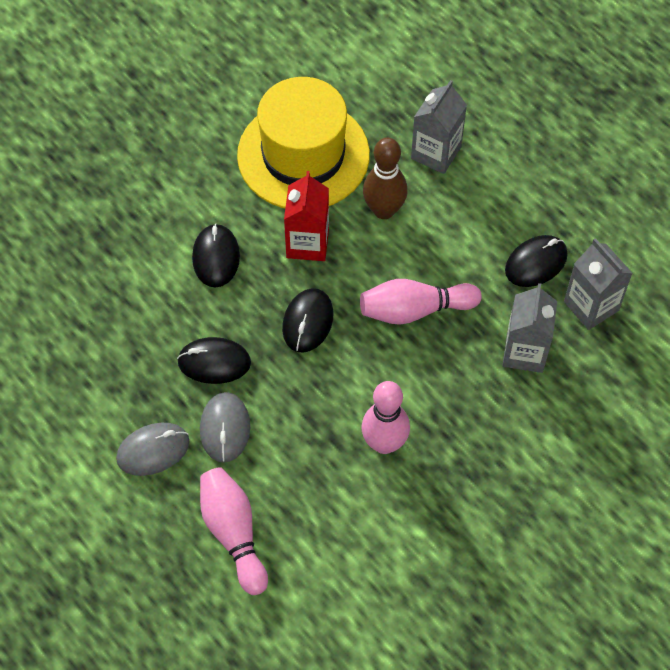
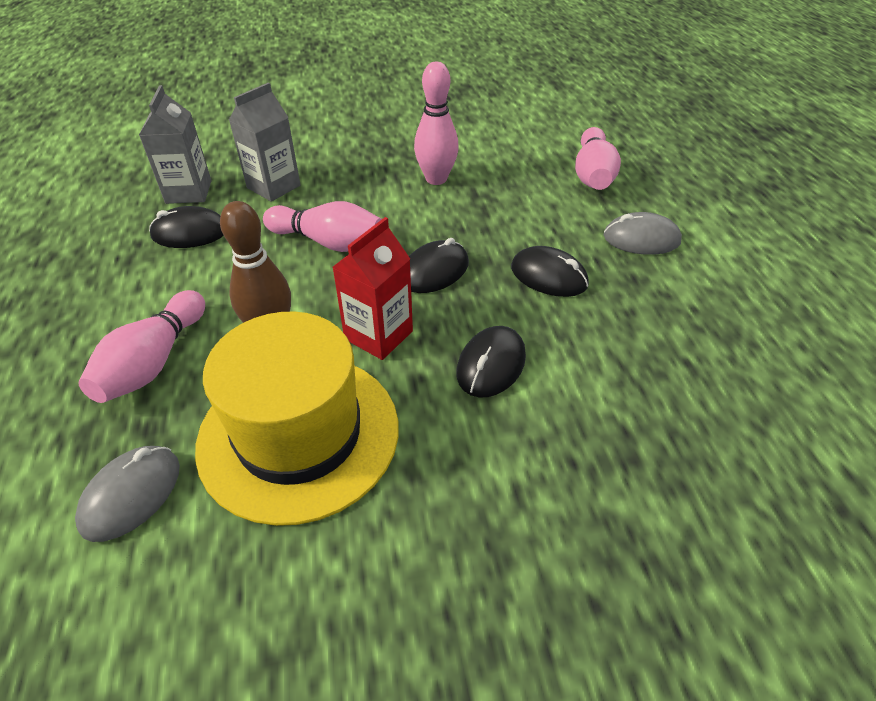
camera: 150 degrees left, 15 degrees down
grey mouse [200,392,250,463] -> grey mouse moved to [75,446,180,542]
grey carton [411,80,467,174] -> pink bowling pin [78,290,205,403]

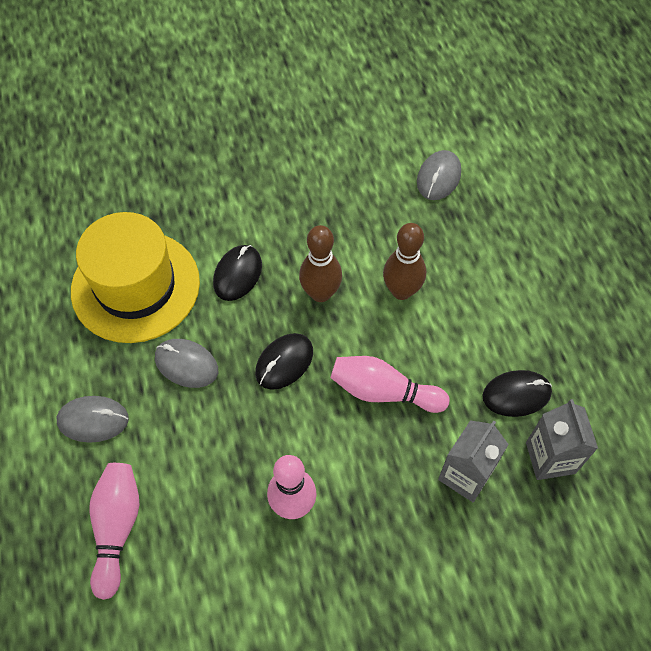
camera: 175 degrees right, 15 degrees up
pink bowling pin [78,290,205,403] -> none
yellow hat [195,312,399,526] -> yellow hat moved to [71,212,200,343]
red carton [332,217,413,360] -> brown bowling pin [299,225,342,302]
black mouse [511,246,589,297] -> grey mouse [155,339,218,388]

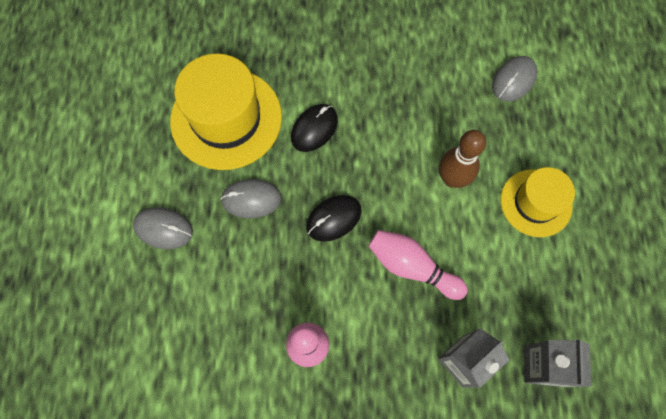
camera: 15 degrees right, 10 degrees up
pink bowling pin [89,463,139,600] -> none
grey mouse [155,339,218,388] -> grey mouse turned 45 degrees counterclockwise [220,179,282,218]
brown bowling pin [299,225,342,302] -> none
black mouse [483,370,552,417] -> none
none -> yellow hat [501,167,575,237]

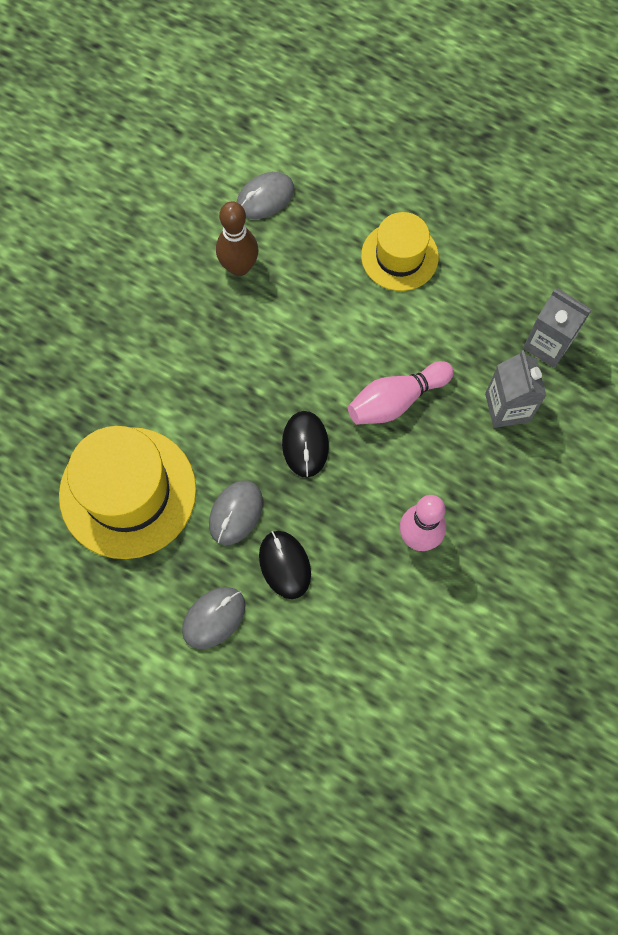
camera: 60 degrees left, 0 degrees up
black mouse [291,104,338,152] -> black mouse moved to [259,531,311,599]
brown bowling pin [439,130,486,188] -> brown bowling pin moved to [216,201,258,276]
grey mouse [492,56,538,102] -> grey mouse turned 75 degrees clockwise [237,172,294,219]

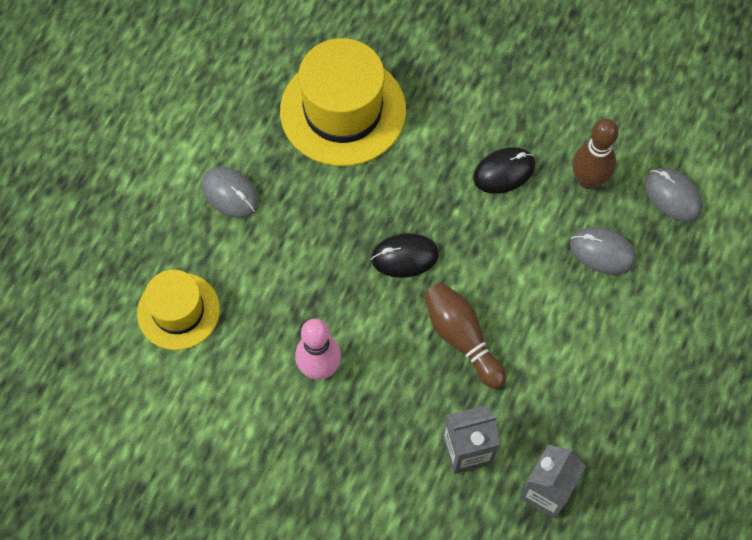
camera: 85 degrees right, 5 degrees down
grey mouse [209,480,263,545] -> grey mouse moved to [570,227,636,275]
black mouse [259,531,311,599] -> black mouse moved to [473,147,535,194]
pink bowling pin [348,361,454,425] -> brown bowling pin [424,282,506,389]
yellow hat [361,212,439,291] -> yellow hat moved to [137,270,220,350]

